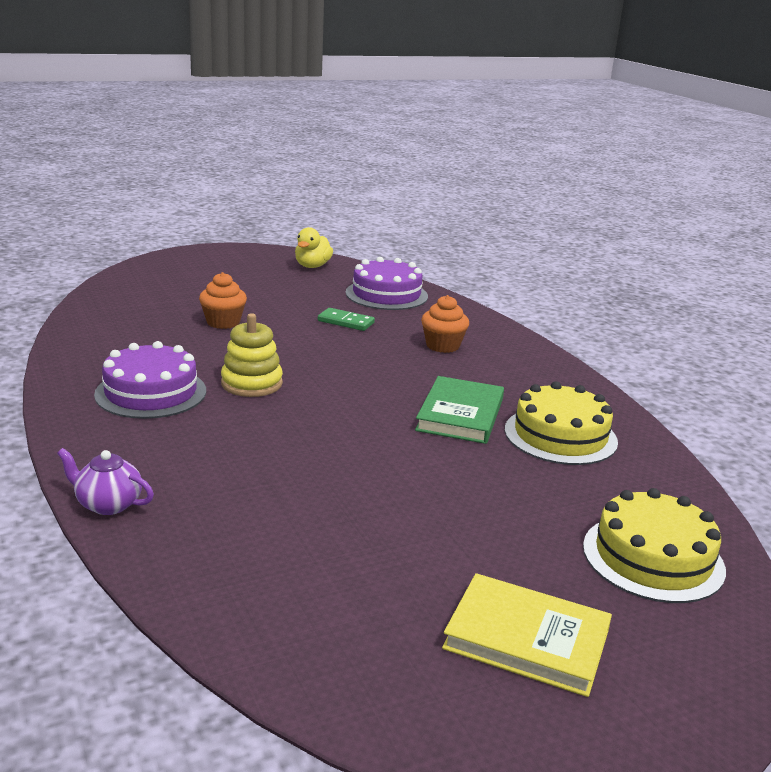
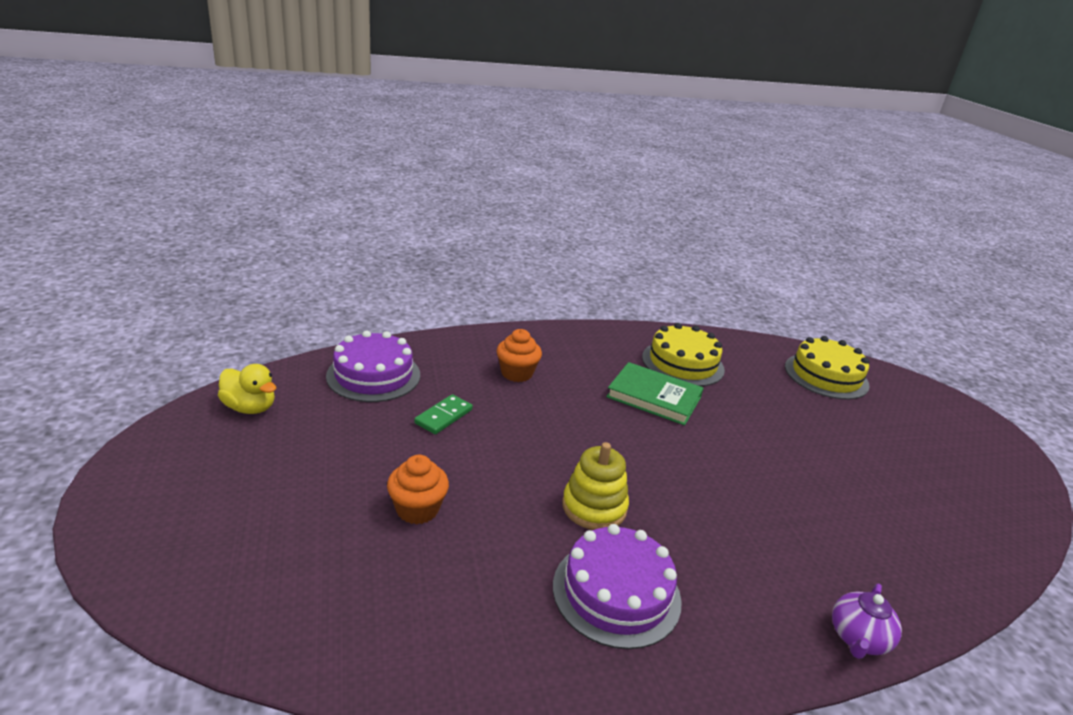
camera: 80 degrees left, 5 degrees up
yellow book [442,573,612,697] -> none

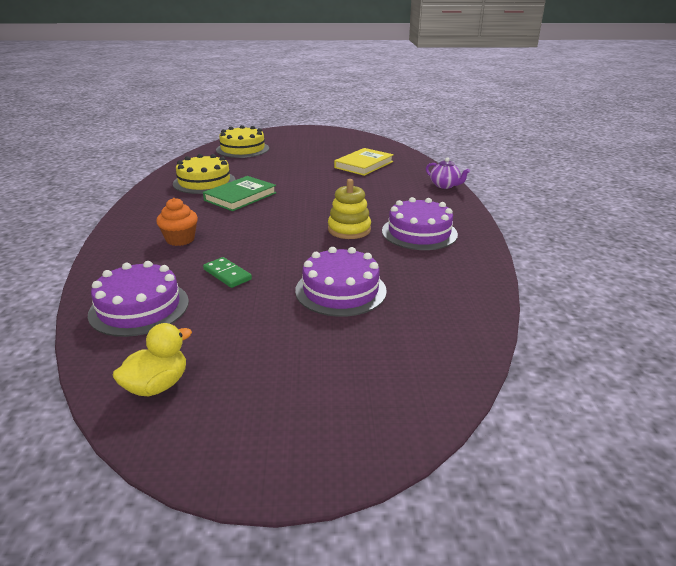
camera: 75 degrees left, 0 degrees up
orange cupcake [387,455,449,525] -> purple cake [295,247,387,317]
none -> yellow book [334,148,394,176]

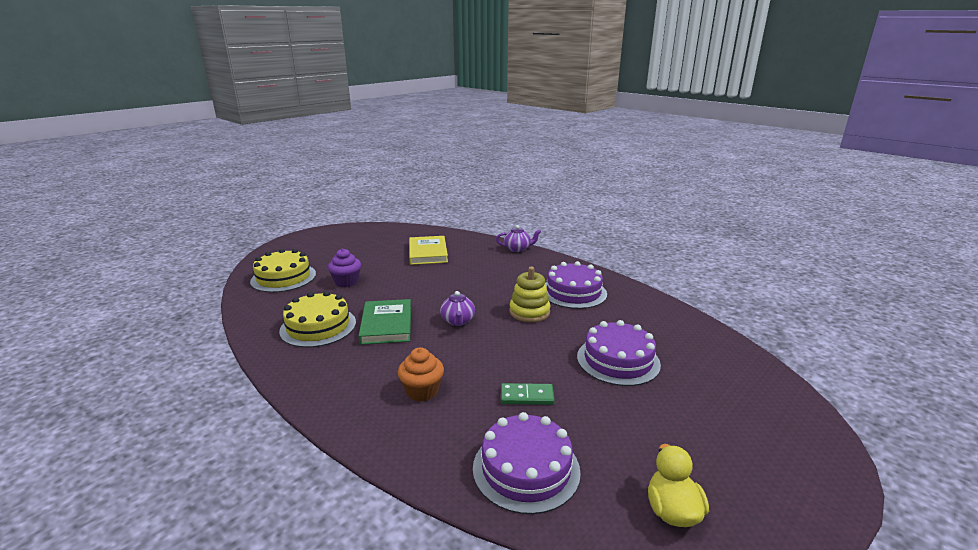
camera: 45 degrees left, 5 degrees down
none -> purple cupcake [328,248,361,287]
none -> purple teapot [440,291,475,326]

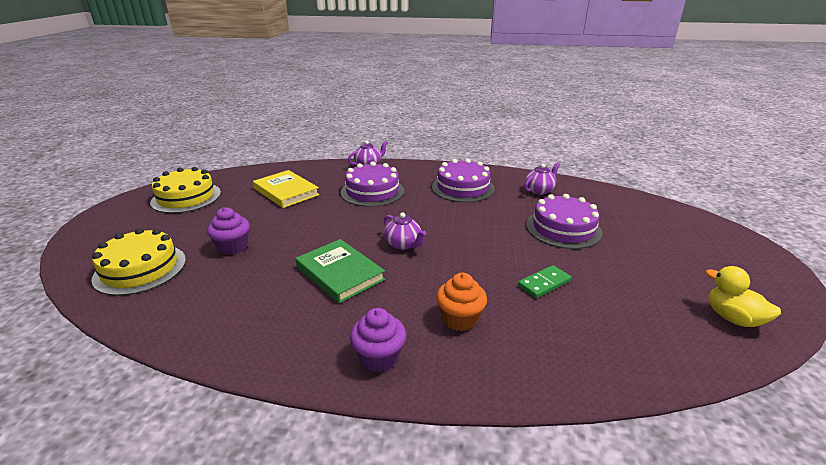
camera: 35 degrees left, 5 degrees up
yellow cake [279,291,356,348] -> yellow cake moved to [150,167,221,213]
purple cake [473,412,581,514] -> purple cake moved to [341,162,404,207]
yellow stacking toy [509,267,551,322] -> none
none -> purple cupcake [350,308,406,372]
none -> purple teapot [524,163,560,195]

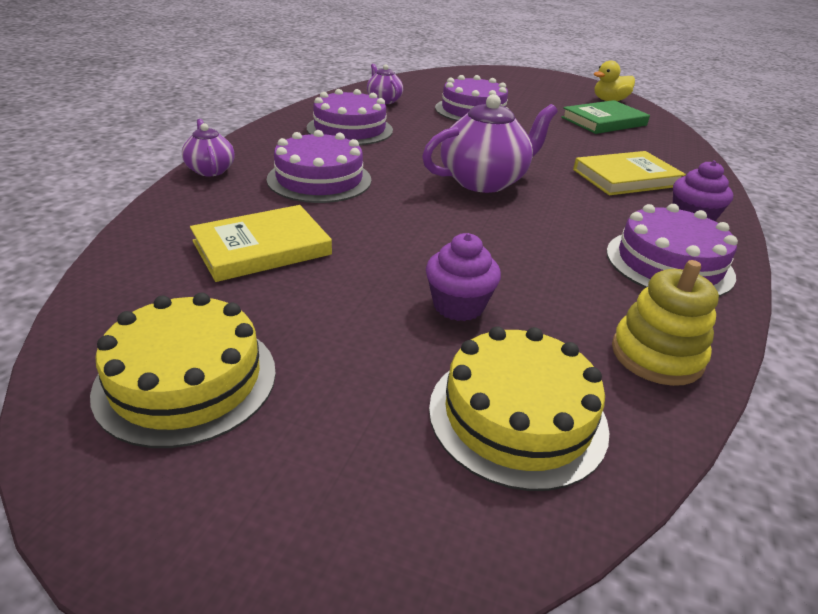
camera: 80 degrees left, 5 degrees up
green book [296,239,385,303] -> green book moved to [561,100,650,134]
purple teapot [384,212,426,250] -> purple teapot [422,94,558,193], size x1.85
orange cupcake [436,273,487,331] -> yellow book [573,151,686,195]
green domino [518,265,572,298] -> none
none -> purple cake [606,204,738,297]
none -> yellow stacking toy [612,260,719,386]

